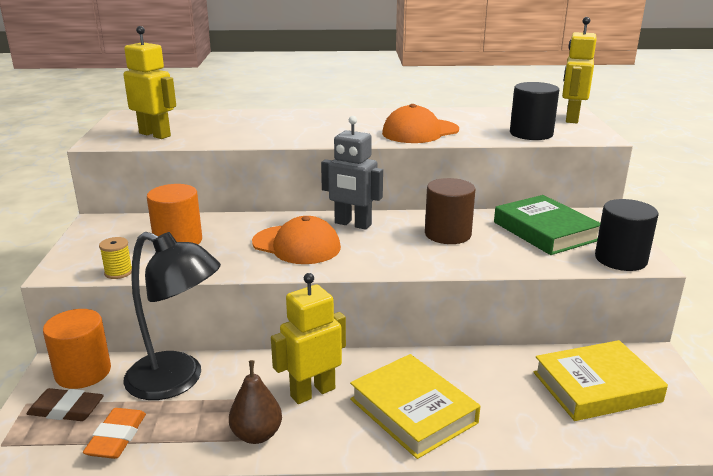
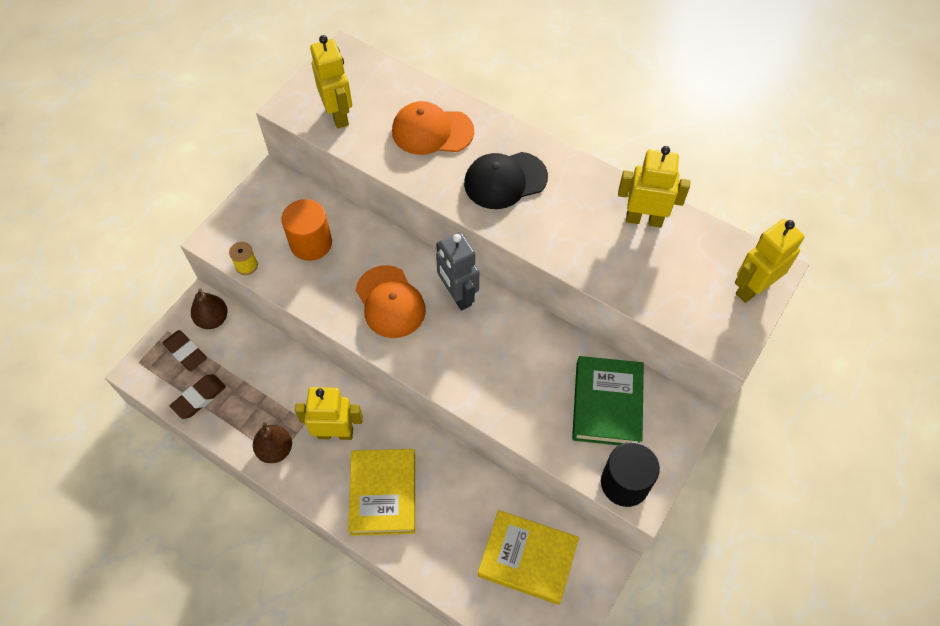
camera: 35 degrees right, 35 degrees up
orange cylinder [43,309,111,389] -> brown pear [191,289,228,329]
orange eraser [83,408,146,459] -> brown eraser [170,374,226,419]
black lamp [123,232,221,400] -> none
orange cap [382,104,459,143] -> orange cap moved to [392,101,474,155]
brown cylinder [425,178,475,244] -> none
black cylinder [510,82,559,140] -> none
none -> black cap [464,152,548,209]
none -> yellow robot [618,146,690,227]

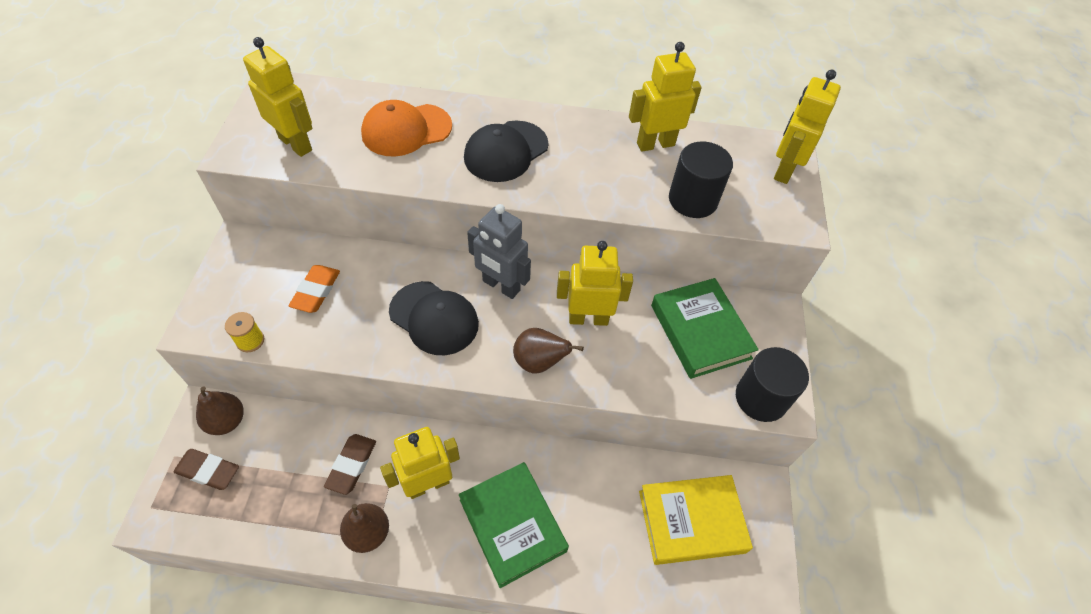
camera: 30 degrees left, 5 degrees down
brown eraser [170,374,226,419] -> brown eraser moved to [324,434,376,495]
orange cylinder [281,199,332,261] -> orange eraser [289,265,340,313]
yellow book [348,449,415,536] -> green book [459,462,569,588]
orange cap [356,265,426,338] -> black cap [389,281,479,355]
none -> brown pear [513,328,584,374]
none -> yellow robot [557,241,633,326]
none -> black cylinder [669,142,733,218]

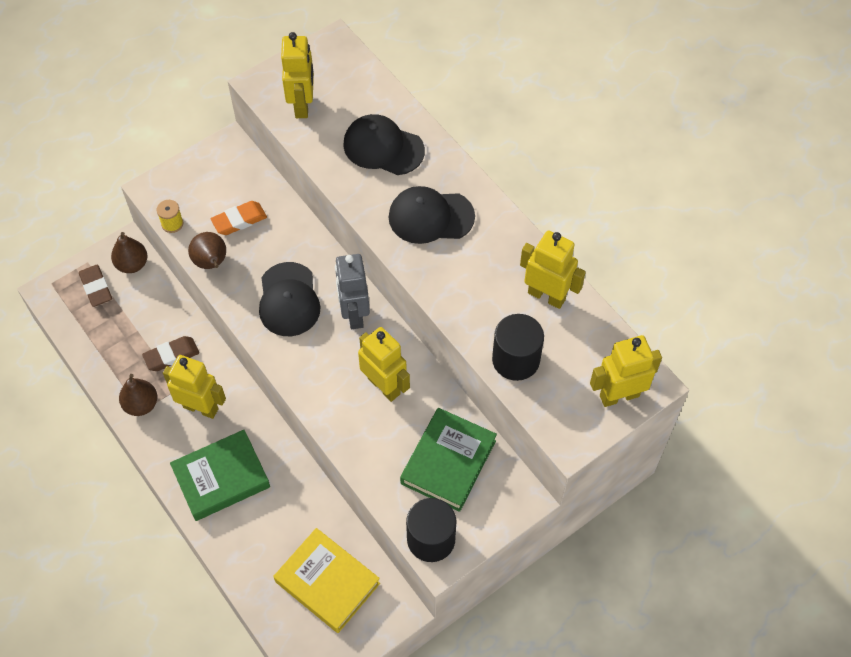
camera: 50 degrees right, 5 degrees up
orange cap [361,100,452,157] -> black cap [343,114,425,175]
green book [459,462,569,588] -> green book turned 45 degrees clockwise [170,430,270,521]
brown pear [513,328,584,374] -> brown pear moved to [188,232,226,269]

